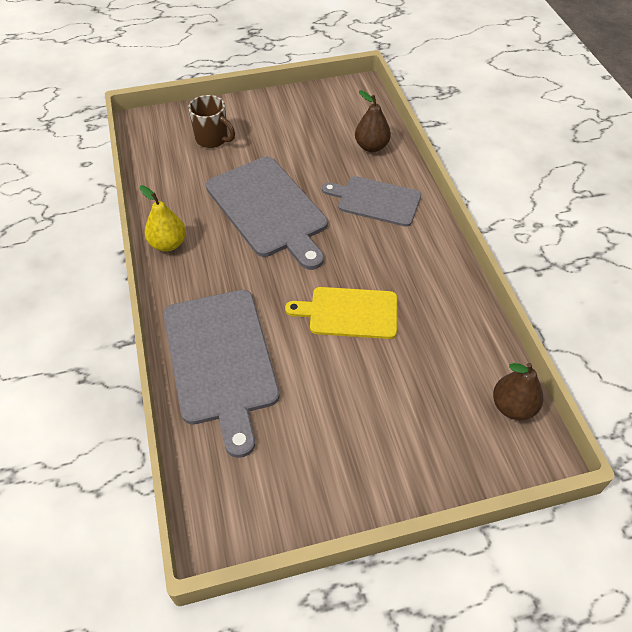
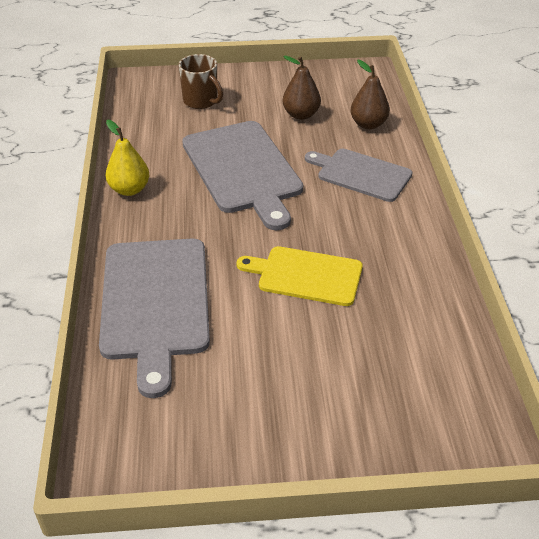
camera: 10 degrees right, 10 degrees down
brown pear [493,363,543,420] -> brown pear moved to [282,56,321,120]

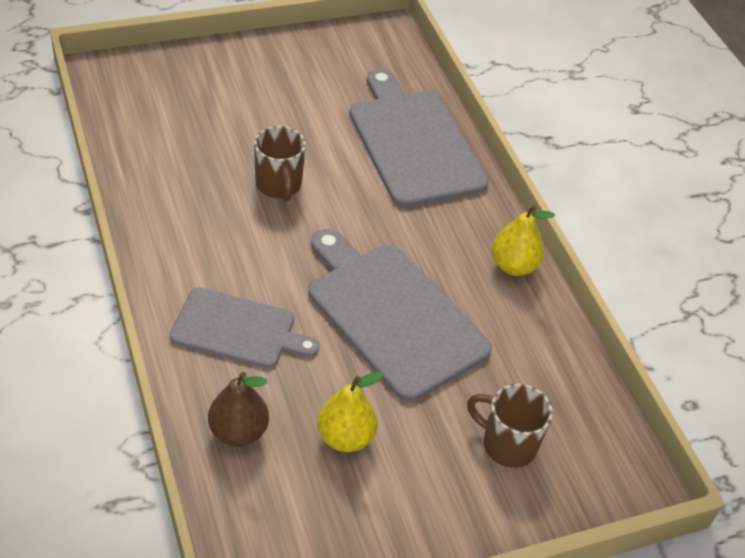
camera: 160 degrees right, 5 degrees up
yellow cutting board [236,246,363,306] -> brown mug [254,126,306,201]
brown pear [282,56,321,120] -> yellow pear [317,372,384,452]

